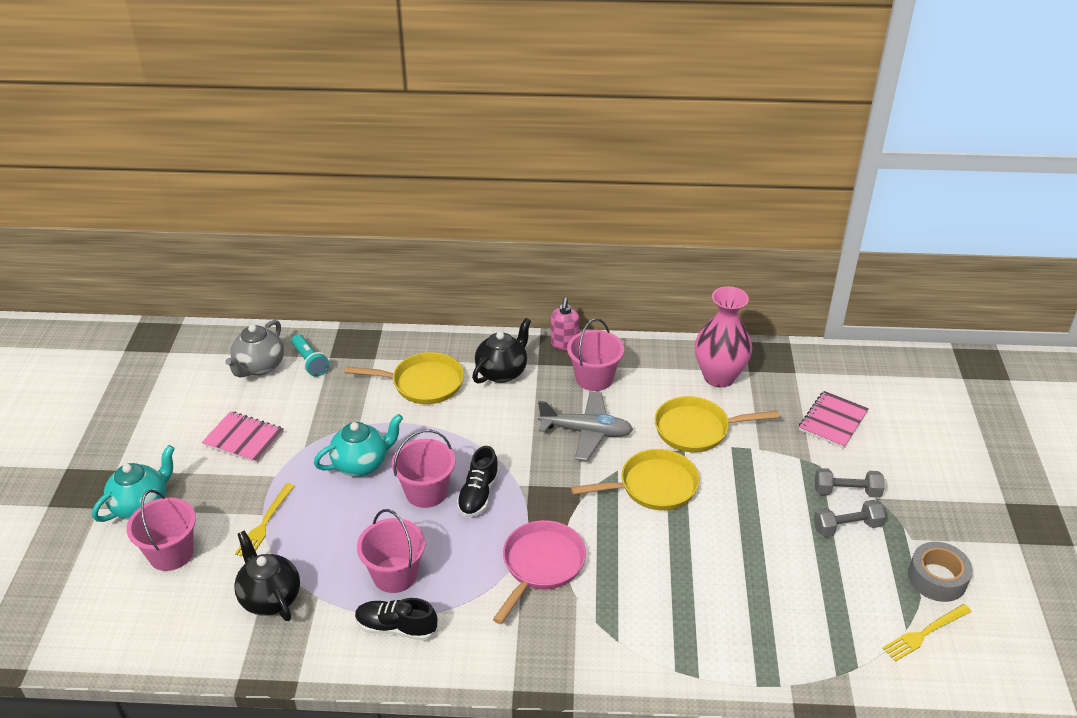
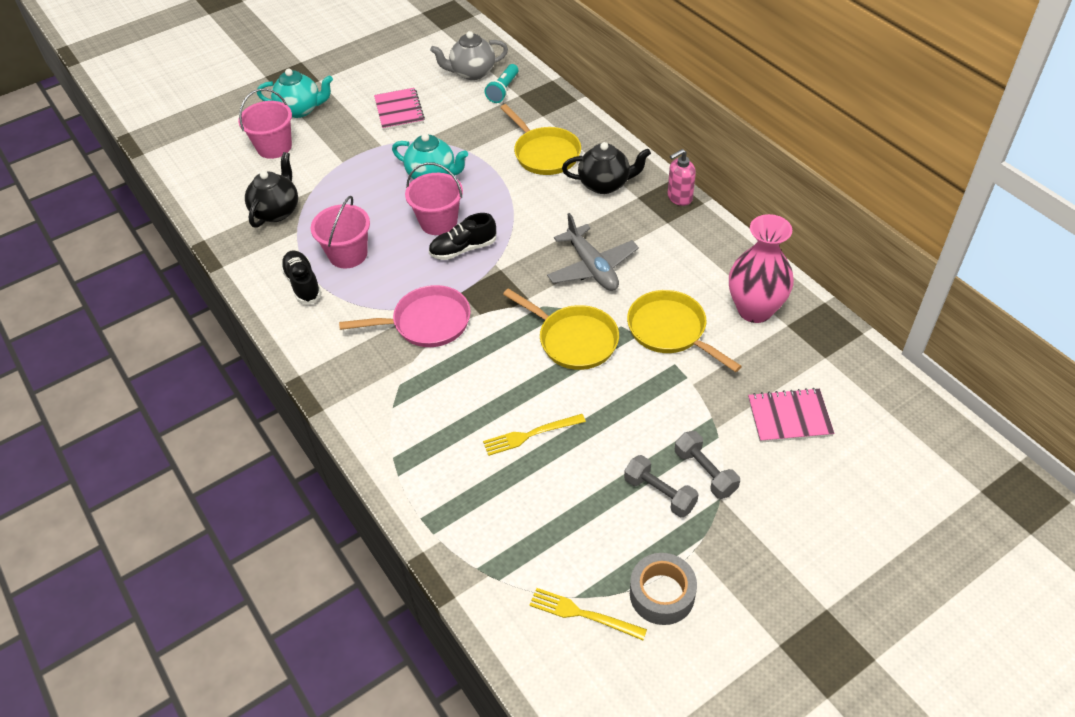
camera: 55 degrees right, 10 degrees up
yellow fork [235,483,295,557] -> yellow fork moved to [483,414,586,456]
pink bucket [567,318,624,391] -> none

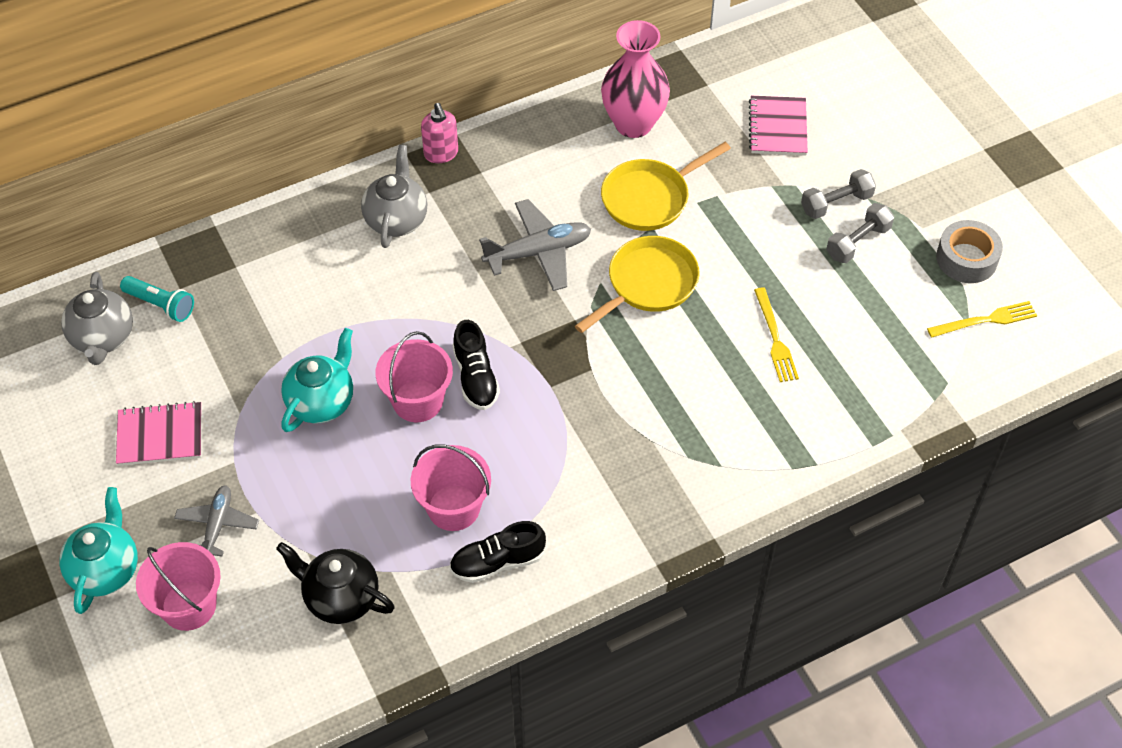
camera: 85 degrees left, 5 degrees up
pink pan [339,285,471,347] -> none
yellow pan [500,104,581,175] -> none
yellow fork [529,588,647,640] -> yellow fork turned 135 degrees counterclockwise [927,301,1037,338]
black teapot [562,142,651,194] -> grey teapot [361,145,427,248]
none -> grey plane [174,485,259,557]

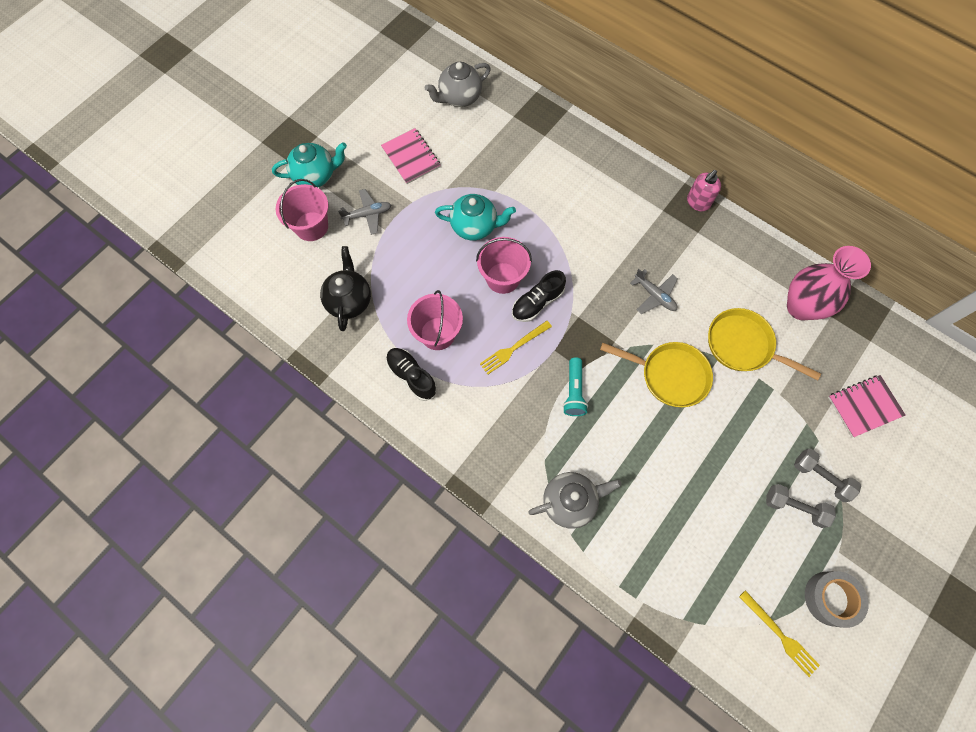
camera: 65 degrees right, 15 degrees up
turquoise flashlight [120,276,194,322] -> turquoise flashlight moved to [563,358,588,416]
grey teapot [361,145,427,248] -> grey teapot moved to [528,472,622,529]
grey plane [479,199,591,291] -> grey plane [630,269,678,314], size x0.65
yellow fork [754,287,799,382] -> yellow fork moved to [480,321,552,374]

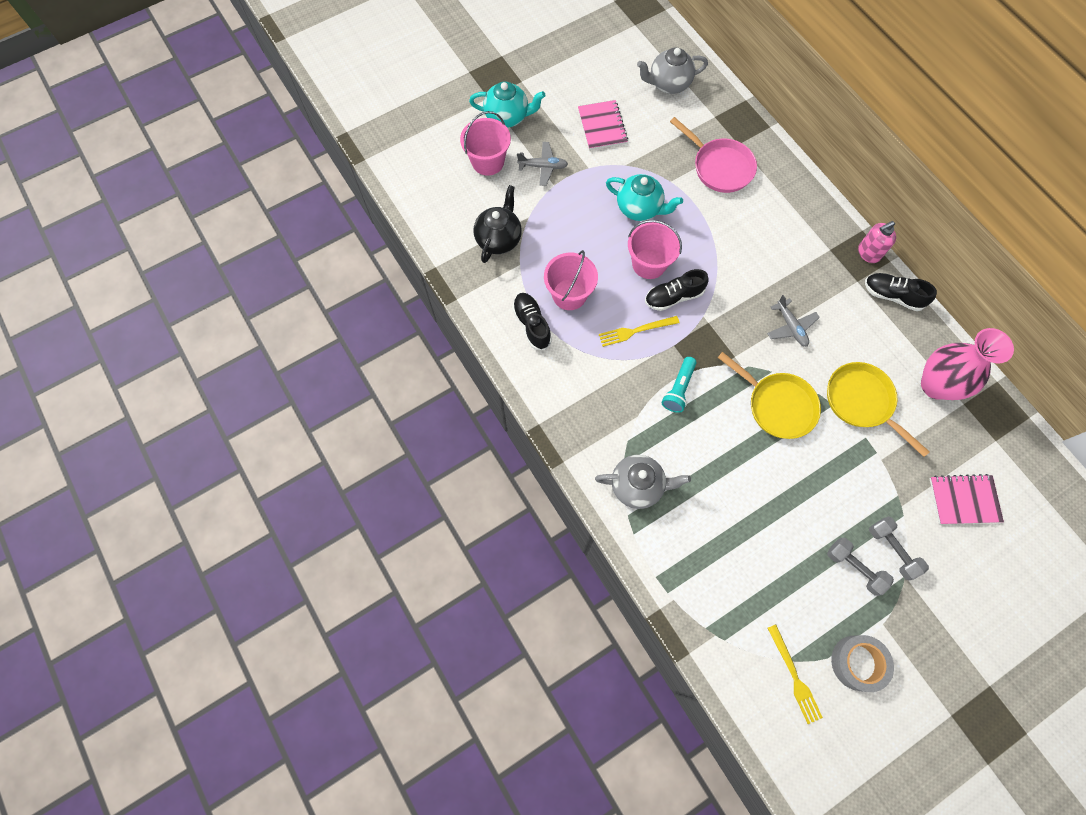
camera: 20 degrees right, 0 degrees up
none -> pink pan [670,117,757,193]
none -> black shoe [865,273,937,311]

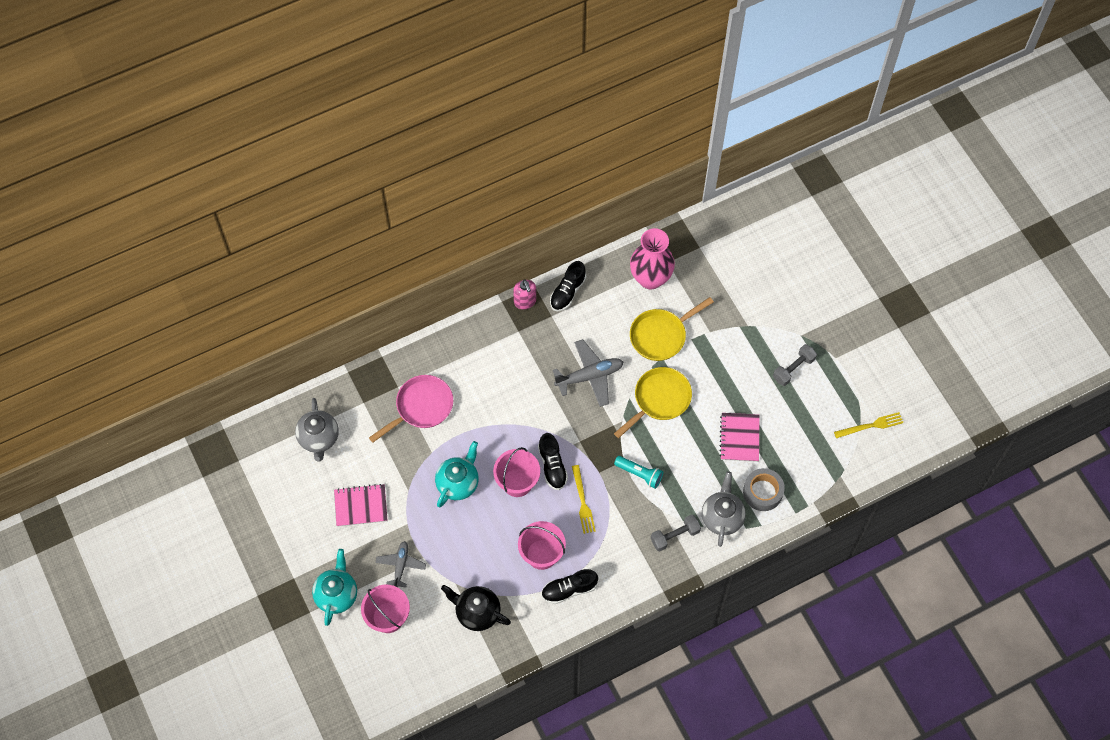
camera: 85 degrees left, 5 degrees down
grey plane [767,295,820,347] -> grey plane [553,339,623,407], size x1.55
grey tape [831,635,894,692] -> grey tape moved to [743,468,785,511]
grey dumbbell [869,516,929,581] -> grey dumbbell moved to [651,515,701,551]
pink notebook [930,474,1004,524] -> pink notebook moved to [719,413,760,462]

